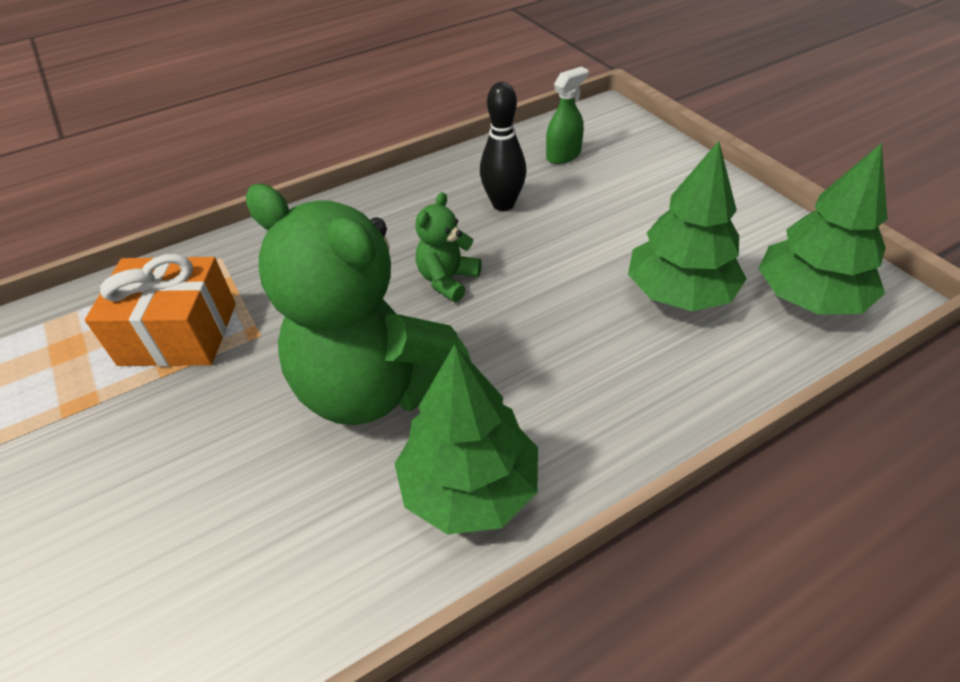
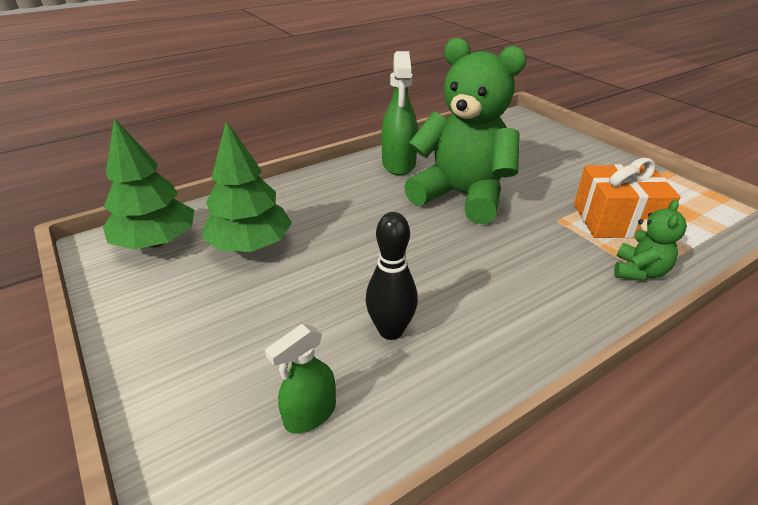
camera: 175 degrees right, 10 degrees down
green tree [394,344,538,535] -> green spray bottle [381,51,418,175]
green teddy bear [415,192,482,302] -> green teddy bear moved to [614,200,687,281]

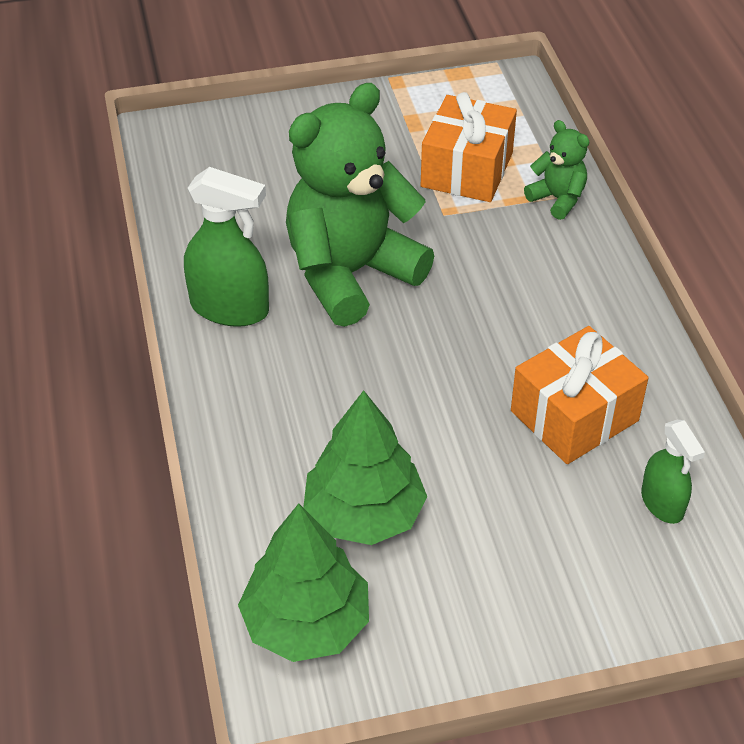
camera: 70 degrees left, 10 degrees up
black bowling pin [366,212,418,340] -> orange gift [511,326,649,464]

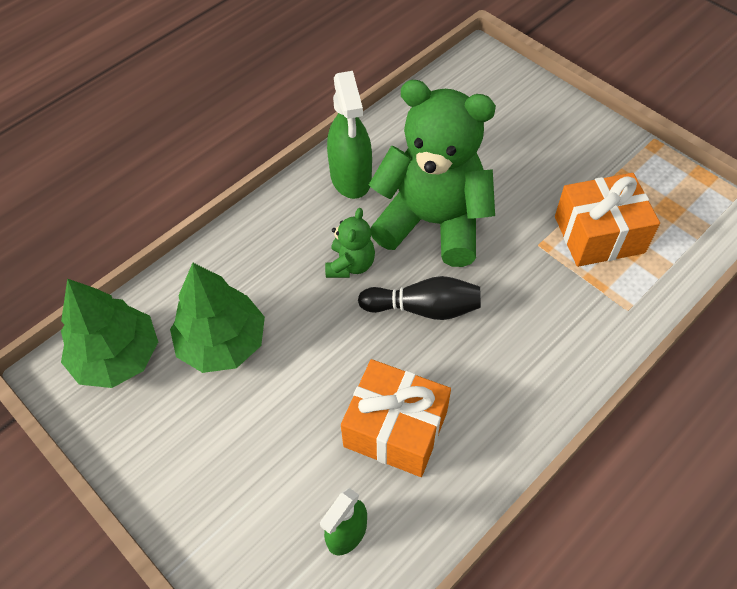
camera: 60 degrees right, 10 degrees up
green teddy bear [524,120,589,220] -> green teddy bear moved to [325,208,375,278]
none -> black bowling pin [358,276,481,320]

